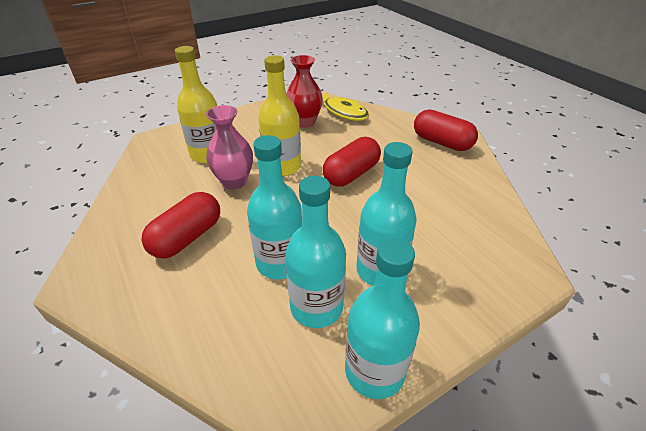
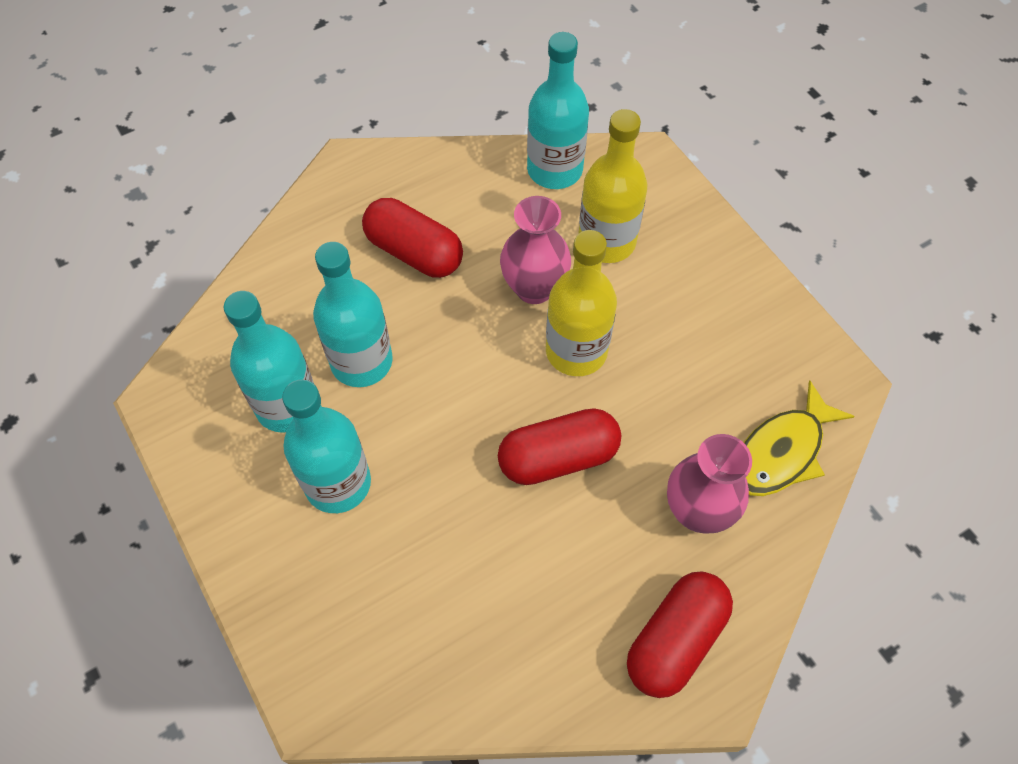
camera: 90 degrees right, 20 degrees up
red vase [286,55,323,128] -> none
red capsule [323,137,381,186] -> red capsule turned 60 degrees counterclockwise [498,409,621,485]
turquoise bottle [345,238,420,399] -> turquoise bottle moved to [527,32,589,189]
none -> pink vase [667,434,752,533]

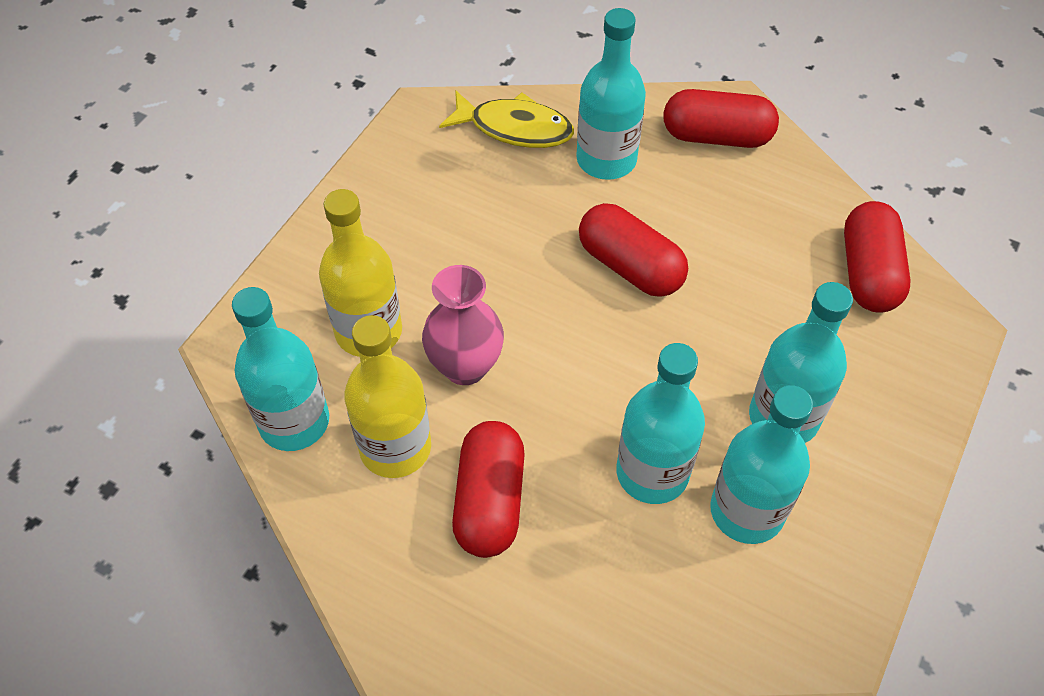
camera: 120 degrees left, 5 degrees down
yellow bottle [546,230,617,376] -> yellow bottle moved to [344,315,431,478]
pink vase [667,434,752,533] -> turquoise bottle [576,8,646,180]
none -> red capsule [844,201,911,313]

